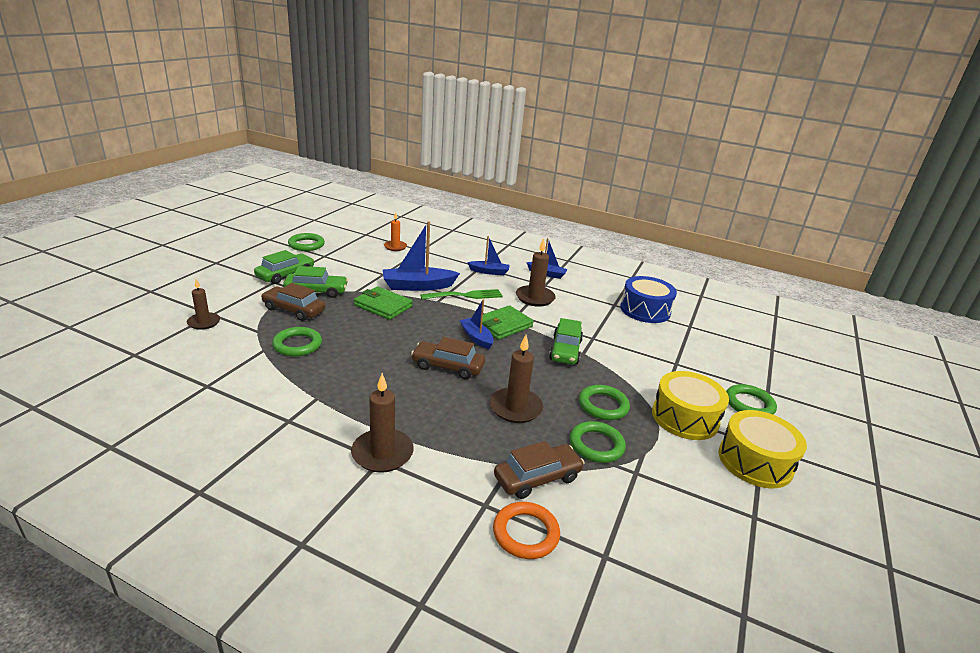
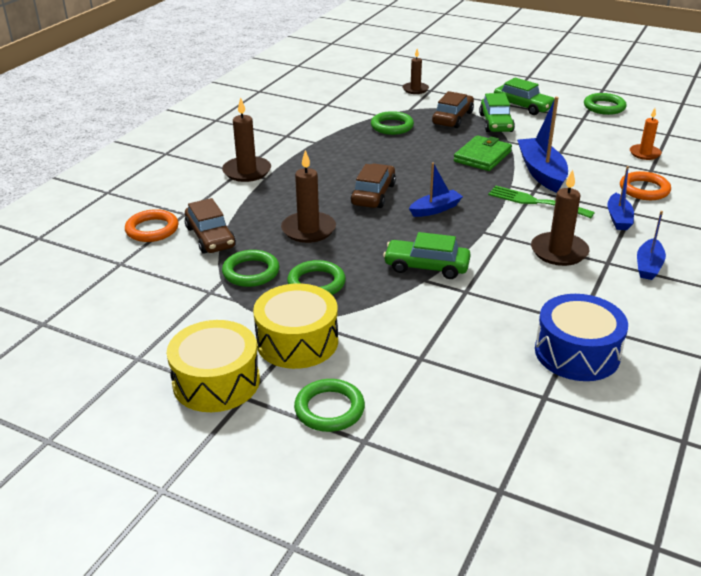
camera: 95 degrees right, 5 degrees up
green fork [420,289,503,300] -> green fork turned 135 degrees clockwise [488,186,595,218]
green wallet [482,305,534,340] -> none
none -> orange ring [620,171,671,200]

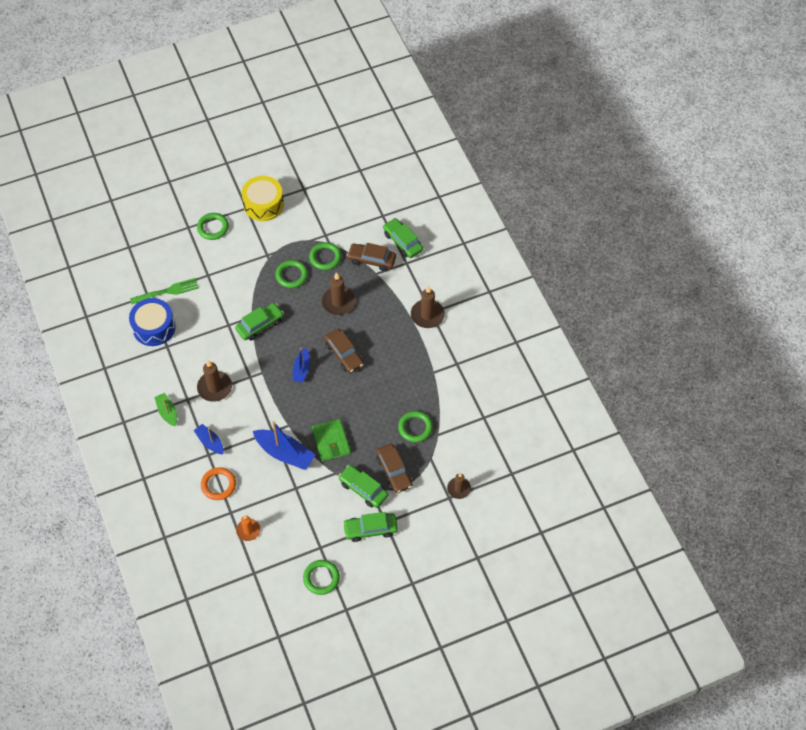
camera: 130 degrees right, 25 degrees up
orange ring [125,209,178,242] -> green car [383,218,423,258]
yellow drum [253,283,338,369] -> none
green fork [488,186,595,218] -> green fork moved to [130,278,199,304]
blue boat [637,211,666,280] -> green boat [155,393,177,427]

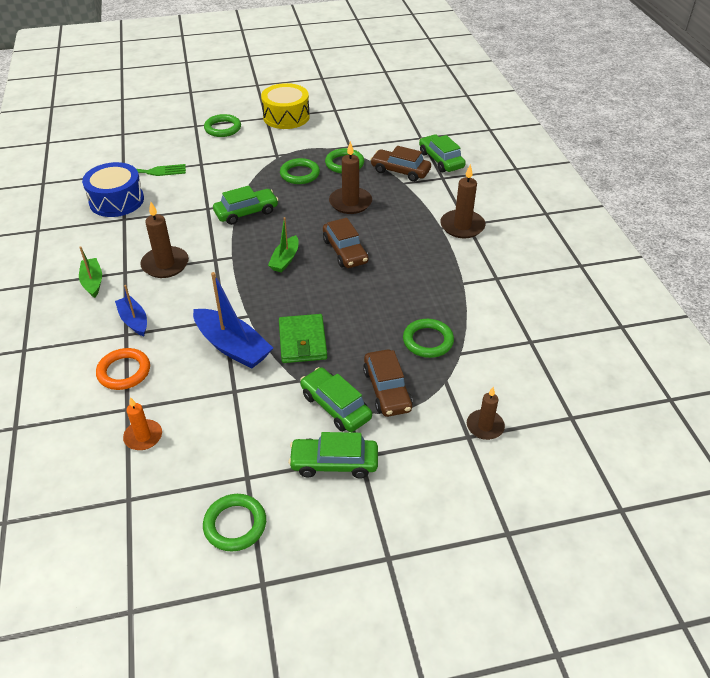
camera: 10 degrees right, 15 degrees down
blue boat [292,348,310,382] -> green boat [268,217,299,272]

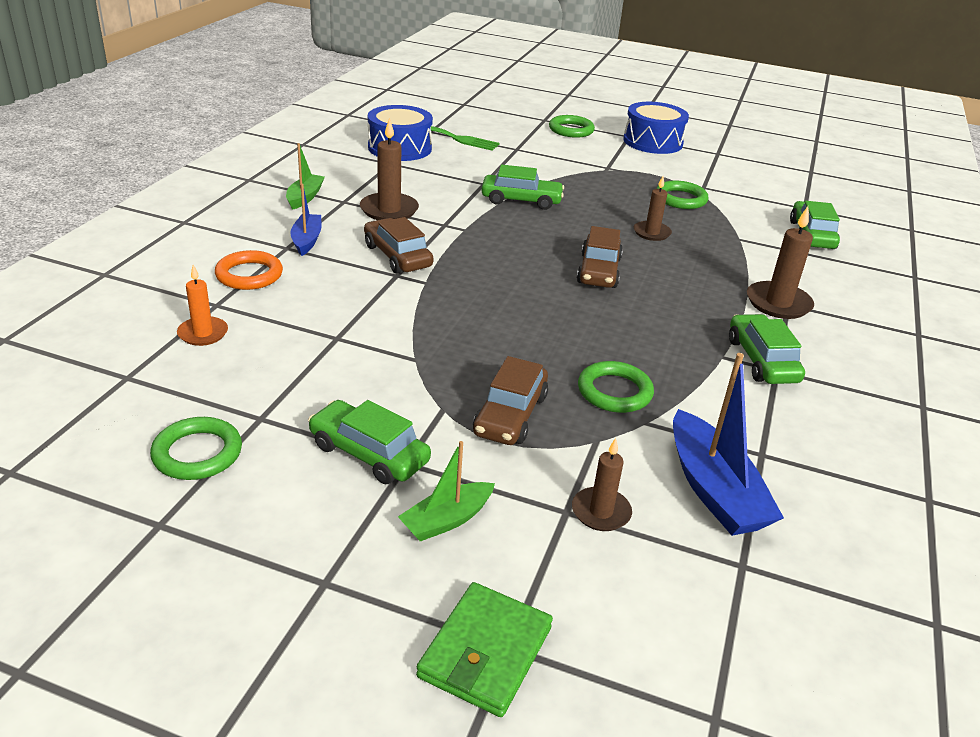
camera: 30 degrees right, 10 degrees down
blue boat [193,272,273,369] -> blue boat moved to [673,353,784,536]
yellow drum [261,83,310,129] -> blue drum [623,102,689,154]
green boat [268,217,299,272] -> green boat moved to [398,441,495,541]
green wallet [279,314,327,363] -> green wallet moved to [416,582,553,717]
green ring [280,158,320,184] -> none
green car [300,367,372,432] -> green car moved to [729,314,805,384]
brown candle [329,141,372,214] -> brown candle [634,176,672,241], size x0.65
brown car [370,146,431,182] -> brown car moved to [364,217,434,273]

